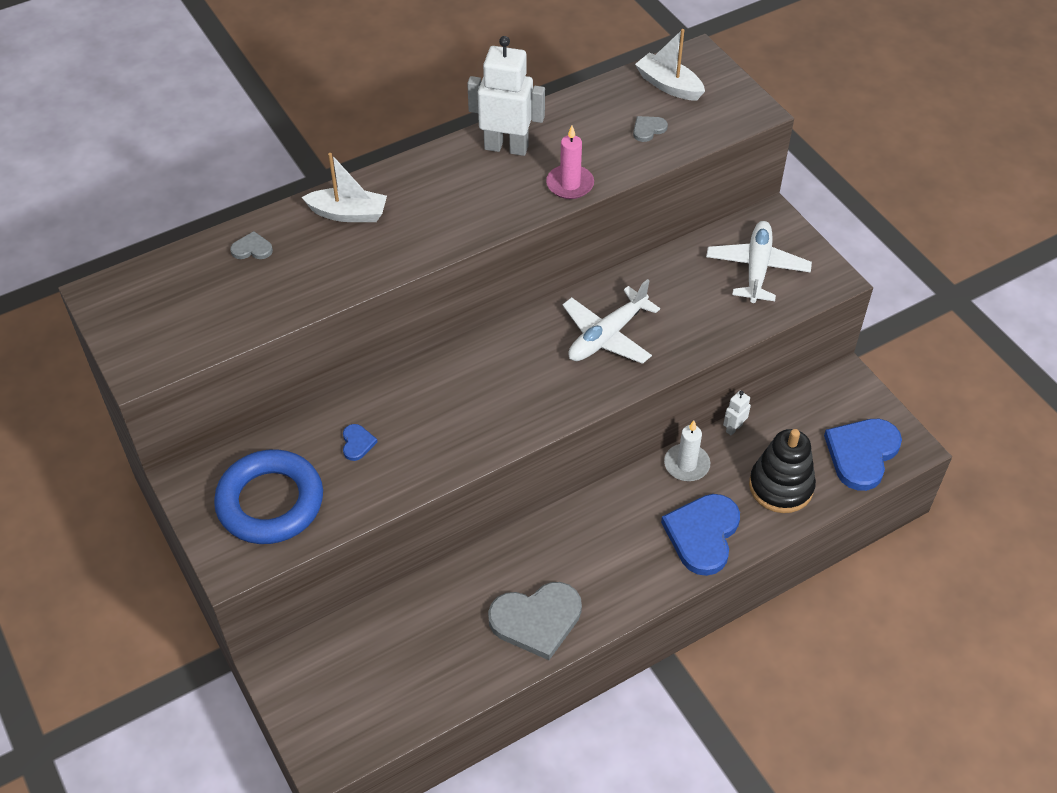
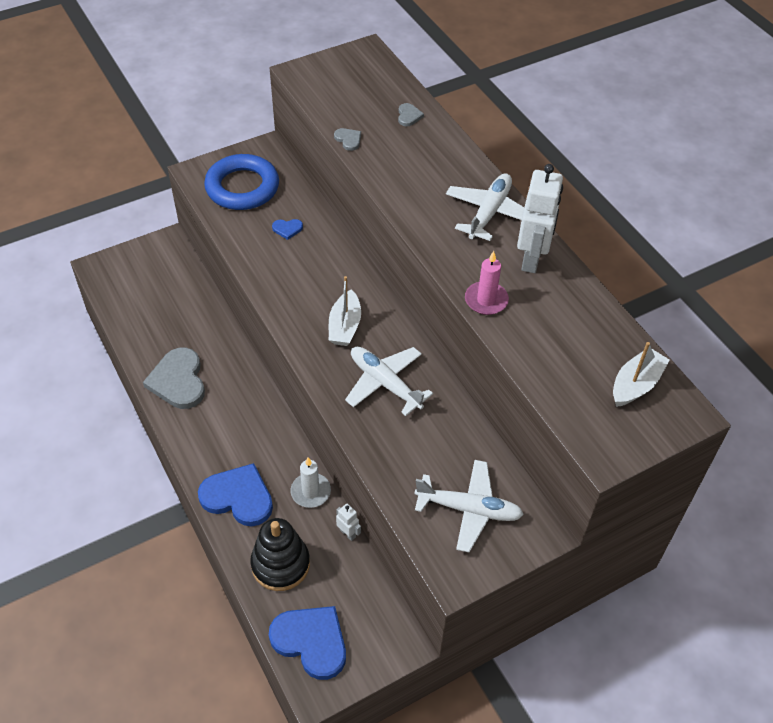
camera: 90 degrees right, 0 degrees up
white boat [302,153,387,222] -> white boat moved to [329,276,361,346]
grey heart [633,116,668,142] -> grey heart moved to [334,128,361,151]
none -> white plane [446,173,524,241]

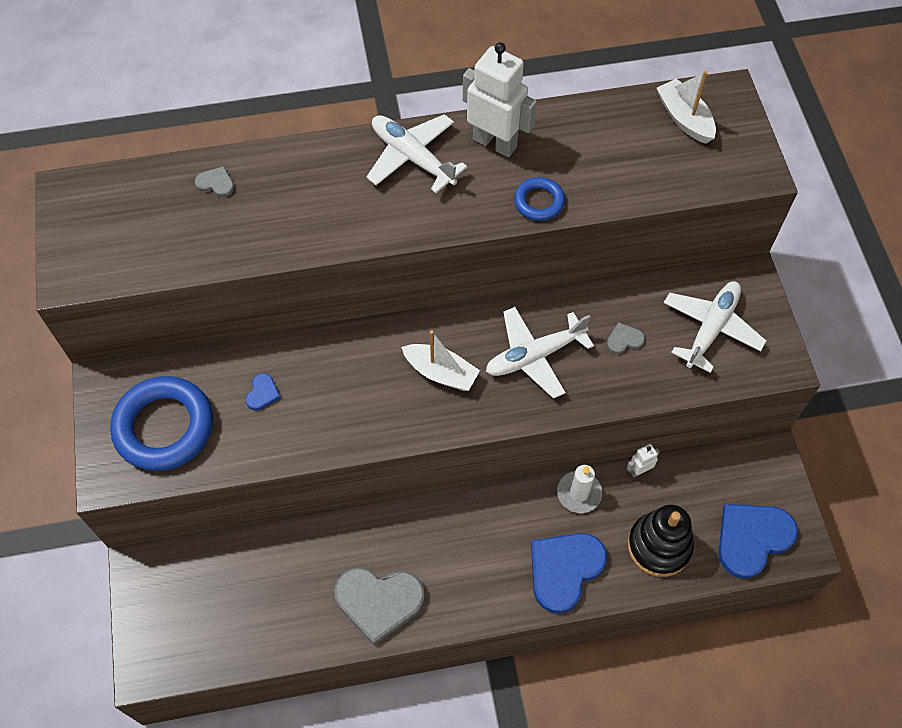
camera: 70 degrees left, 10 degrees up
grey heart [334,128,361,151] -> grey heart moved to [607,322,645,354]
pink candle [465,251,509,315] -> blue ring [514,177,565,221]

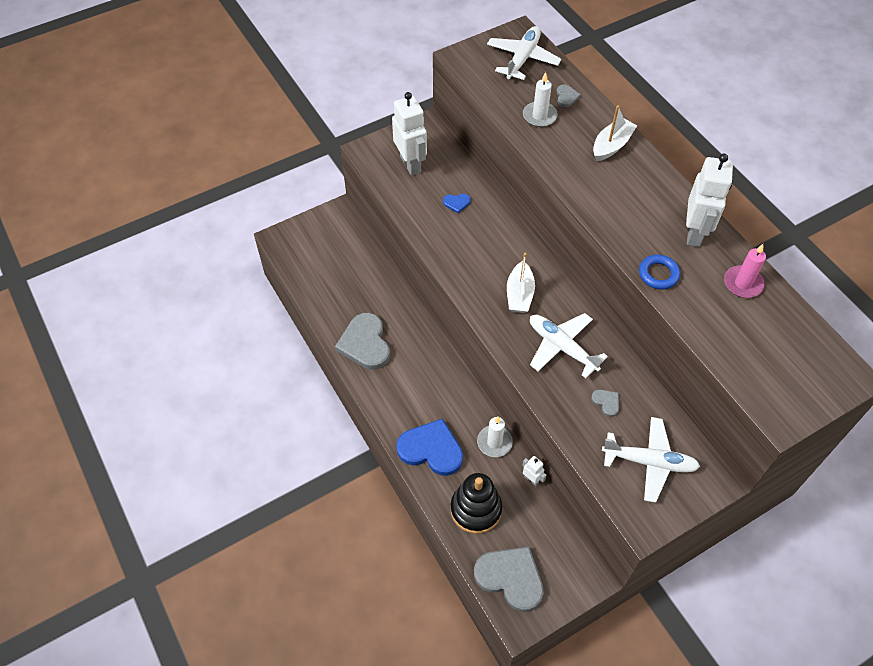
camera: 70 degrees right, 5 degrees down
blue ring [110,376,213,471] -> white robot [392,92,427,176]
white plane [366,114,467,193] -> white plane moved to [487,26,561,80]
white boat [657,71,716,144] -> white boat moved to [593,106,637,162]
blue heart [719,504,798,579] -> grey heart [474,547,544,612]
none -> white candle [523,72,558,127]
none -> pink candle [724,244,766,298]

